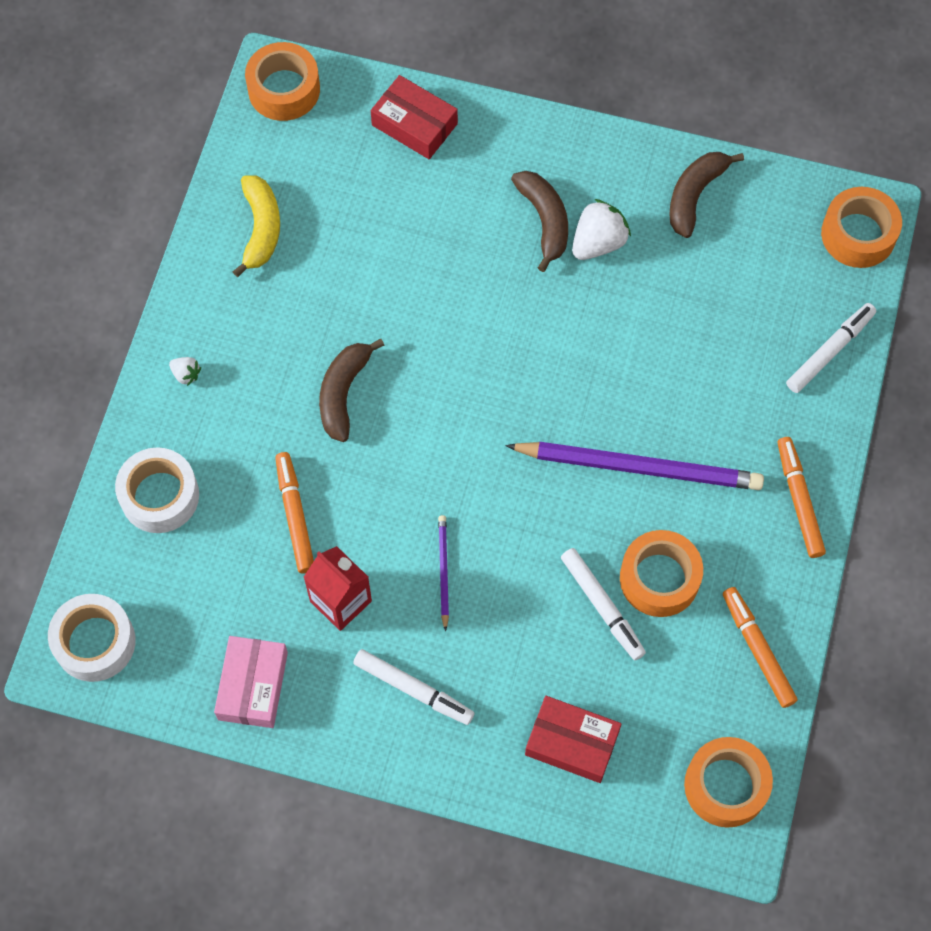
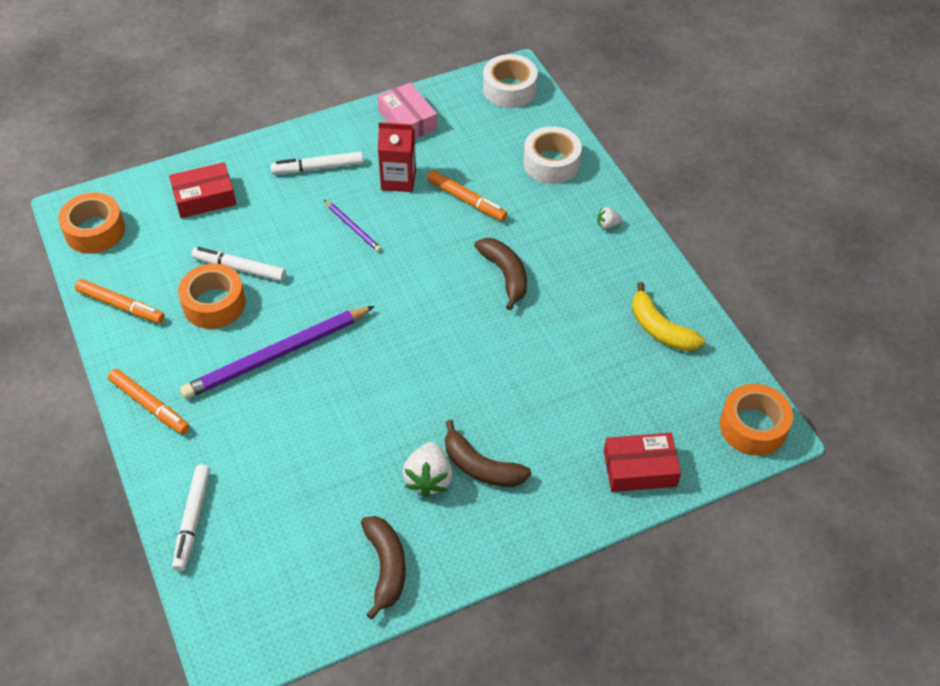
camera: 140 degrees right, 15 degrees down
orange tape [821,187,902,268] -> none

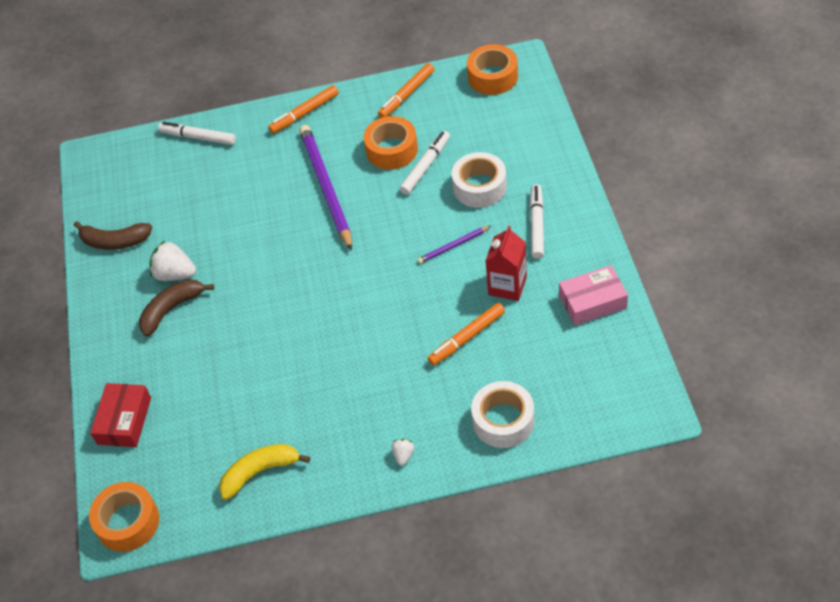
camera: 110 degrees right, 0 degrees up
red box [169,162,237,218] -> none
brown banana [474,238,527,310] -> none
white tape [483,54,538,108] -> white tape moved to [452,152,507,208]

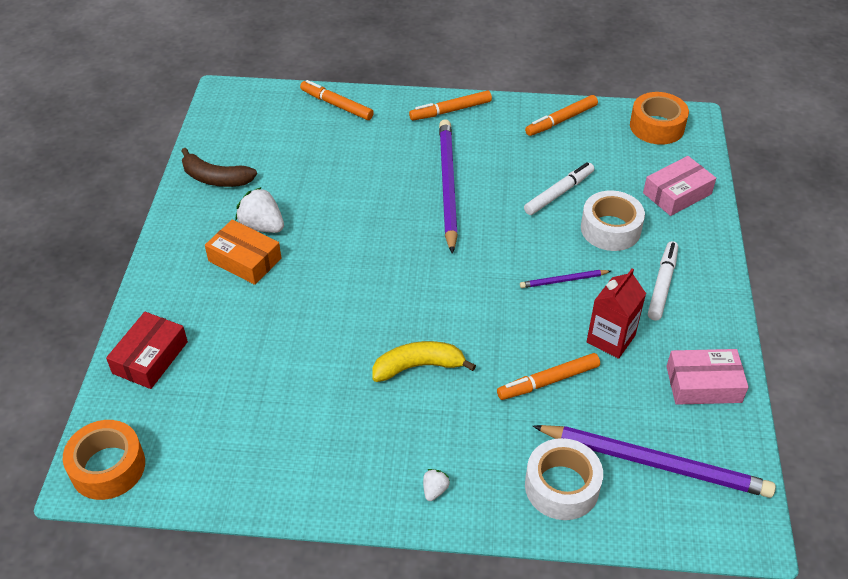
camera: 10 degrees right, 5 degrees down
brown banana [139,279,214,336] -> orange box [205,219,281,285]
white marker [158,122,236,145] -> orange marker [300,80,374,120]
yellow banana [219,444,310,500] -> yellow banana moved to [372,341,476,382]
orange tape [363,116,418,170] -> none
none -> purple pencil [533,425,776,498]
none -> pink box [643,156,716,216]

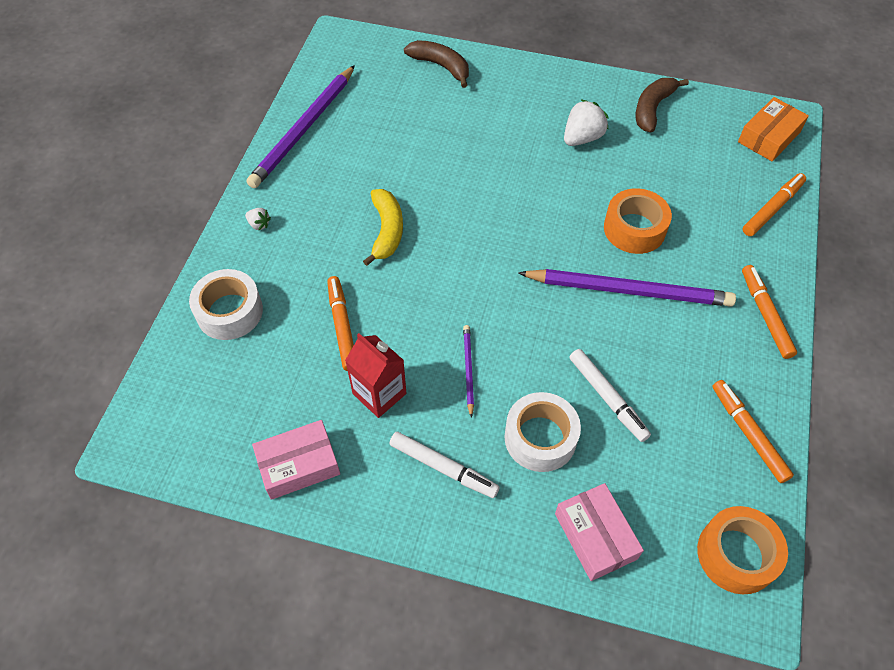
camera: 100 degrees right, 10 degrees up
orange tape [63,420,145,500] -> orange tape moved to [604,188,672,254]
red box [106,312,188,389] -> brown banana [404,40,469,88]
orange box [205,219,281,285] -> orange box moved to [738,97,809,162]
purple pencil [533,425,776,498] -> purple pencil moved to [247,65,355,188]
pink box [666,349,749,405] -> pink box turned 60 degrees clockwise [252,420,340,500]

